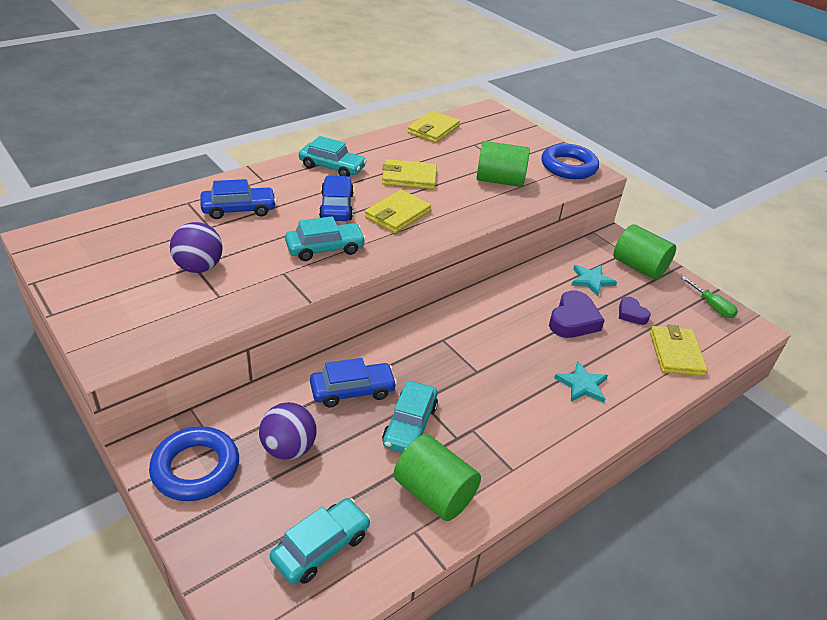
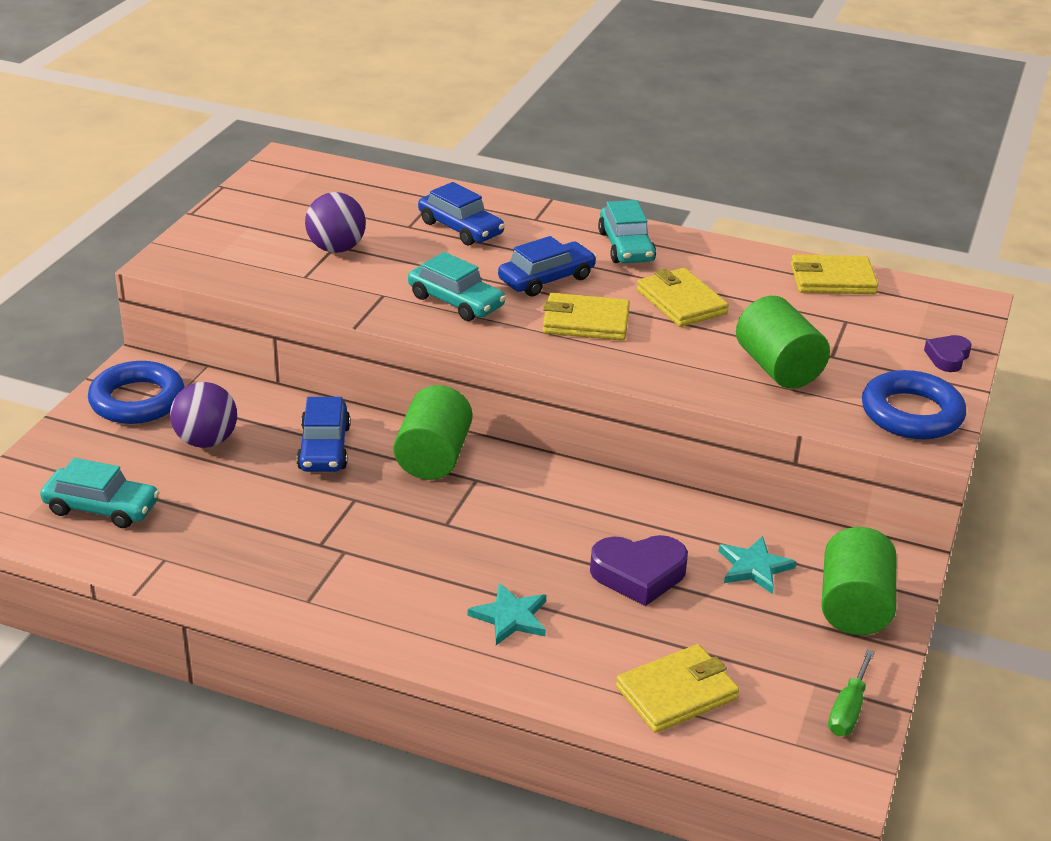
camera: 60 degrees right, 5 degrees down
blue car [310,358,397,407] -> blue car turned 45 degrees clockwise [297,397,350,472]
turquoise car [382,381,438,453] -> none
green cylinder [394,434,481,521] -> green cylinder moved to [393,385,472,480]
purple heart [619,297,651,325] -> purple heart moved to [924,335,972,372]

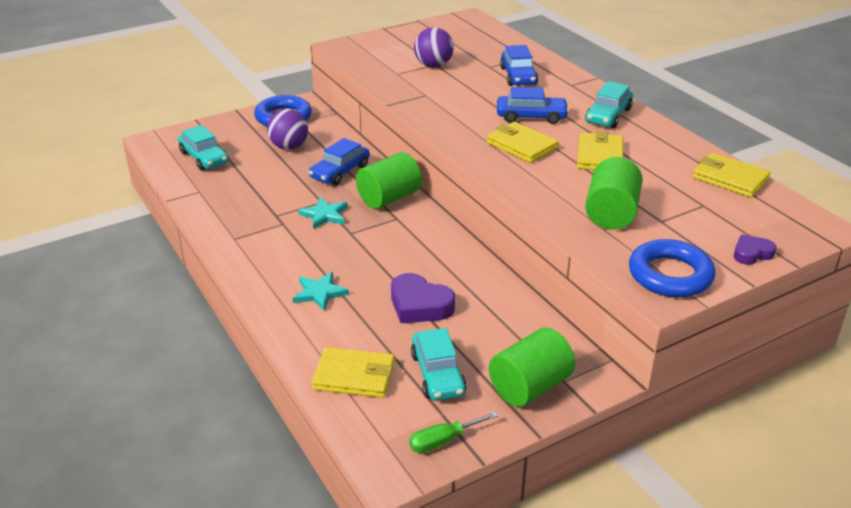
camera: 40 degrees right, 0 degrees up
turquoise car [408,252,506,321] -> turquoise car moved to [411,328,467,401]
turquoise star [718,536,797,594] -> turquoise star moved to [298,197,348,229]

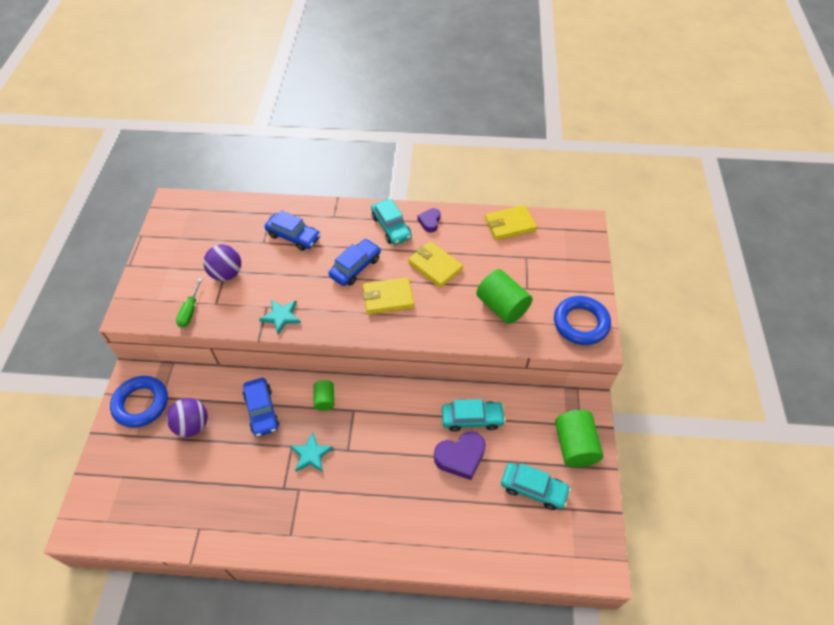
camera: 55 degrees left, 20 degrees up
turquoise car [178,125,228,171] -> turquoise car moved to [442,399,506,432]
turquoise star [293,272,349,311] -> turquoise star moved to [259,300,301,334]
yellow wallet [312,347,395,398] -> none
green cylinder [356,152,422,209] -> green cylinder [313,380,334,411], size x0.56
green screwdriver [409,412,498,453] -> green screwdriver moved to [176,278,202,328]
purple heart [734,234,777,265] -> purple heart moved to [418,208,441,232]

